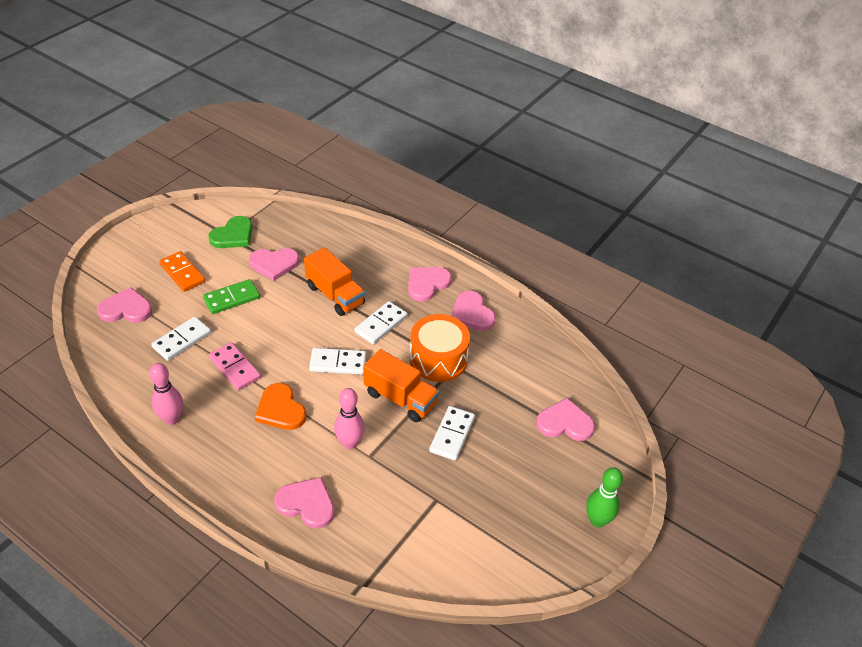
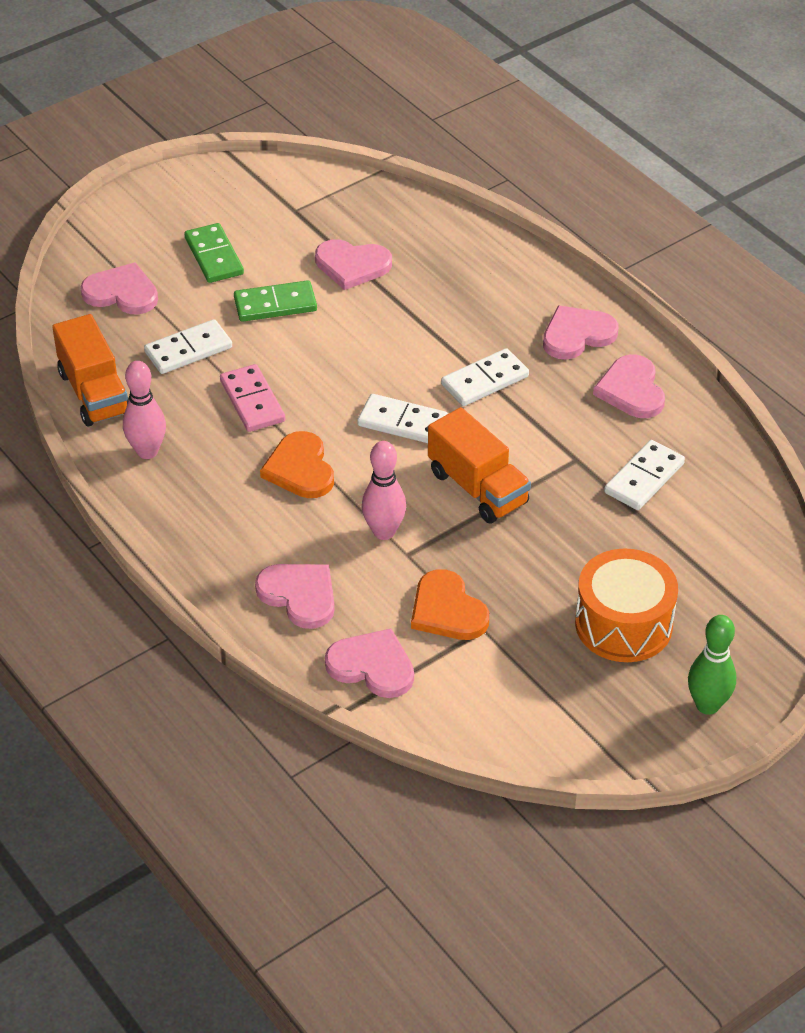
camera: 20 degrees right, 0 degrees up
orange domino [159,251,205,292] -> green domino [185,223,244,283]
green heart [208,216,253,248] -> none
orange truck [304,247,365,316] -> orange truck moved to [52,314,129,426]
orange drum [410,314,470,382] -> orange drum moved to [575,548,678,662]
white domino [429,406,475,461] -> white domino moved to [604,440,685,510]
pink heart [536,398,595,441] -> pink heart moved to [325,629,414,698]
none -> orange heart [411,569,489,640]

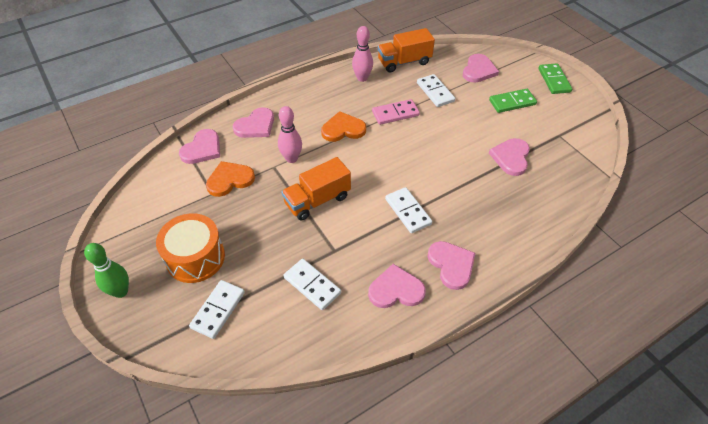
camera: 95 degrees right, 5 degrees up
green domino [234,280,317,322] -> green domino moved to [538,63,572,94]
white domino [357,394,448,443] -> white domino moved to [189,280,245,339]

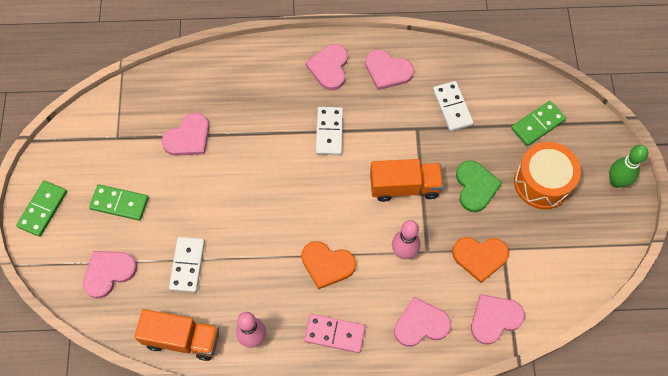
camera: 150 degrees left, 15 degrees up
white domino [189,280,245,339] -> green domino [511,101,566,146]
pink domino [372,99,420,125] -> pink domino moved to [304,314,365,353]
none -> green heart [456,160,502,212]

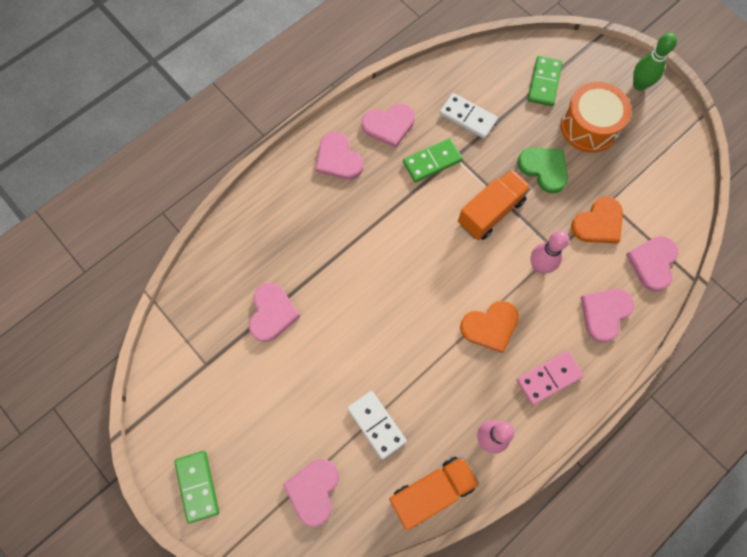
camera: 40 degrees left, 5 degrees up
green domino [89,184,149,221] -> green domino moved to [403,138,463,183]
white domino [316,107,343,155] -> none

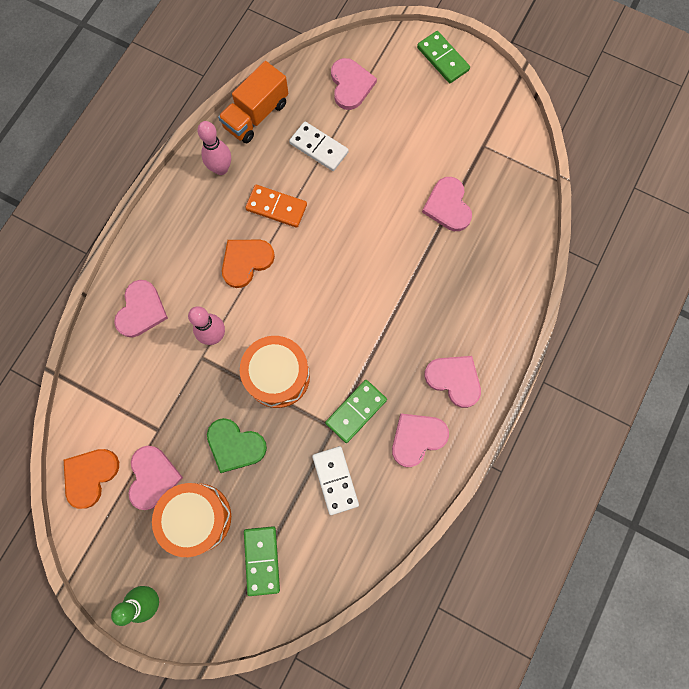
camera: 160 degrees right, 5 degrees up
white domino [440,93,498,139] -> white domino turned 60 degrees clockwise [312,446,359,515]
orange truck [458,169,531,240] -> orange drum [240,336,310,408]
pink domino [517,351,584,405] -> none
orange heart [571,197,623,243] -> orange heart moved to [64,449,119,509]
pink heart [626,236,678,292] -> pink heart moved to [128,446,183,510]
none -> orange domino [245,185,307,228]

